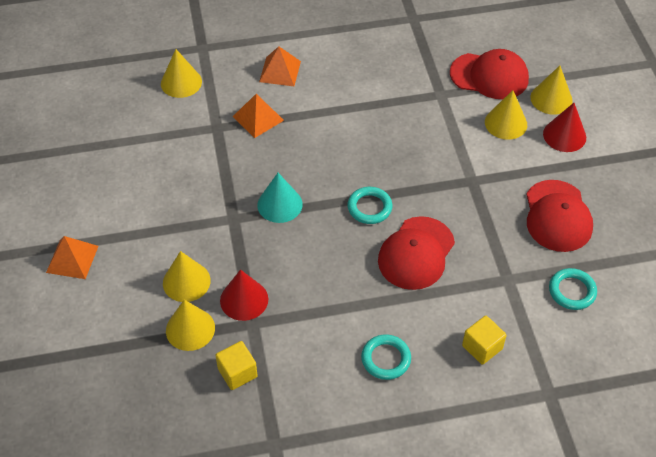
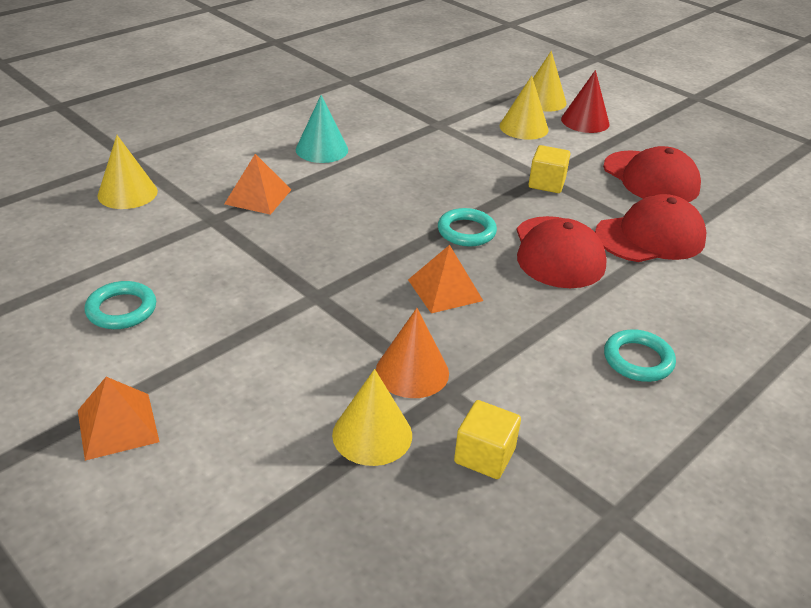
camera: 35 degrees left, 15 degrees down
yellow cone [163,251,211,302] -> none
red cone [220,269,268,321] -> orange cone [376,308,449,398]
turquoise cone [257,173,303,223] -> turquoise cone moved to [296,95,348,163]
orange pyramid [259,46,301,86] -> orange pyramid moved to [408,245,483,313]
red cap [450,49,529,99] -> red cap moved to [595,194,706,262]
yellow cube [462,316,507,365] -> yellow cube moved to [529,145,570,193]
turquoise ring [549,268,597,310] -> turquoise ring moved to [85,281,156,329]

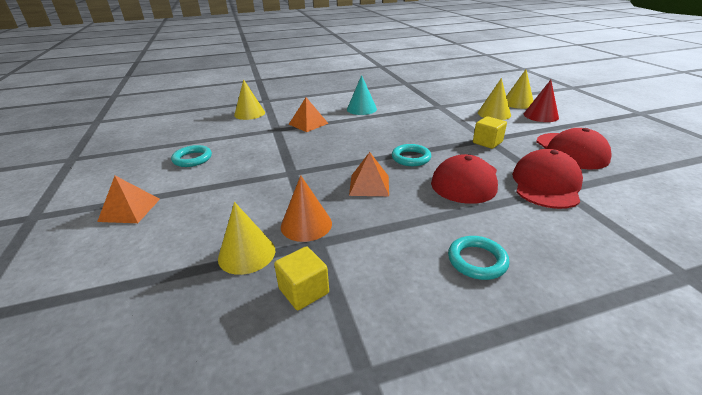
camera: 30 degrees right, 5 degrees down
red cap [595,194,706,262] -> red cap turned 75 degrees counterclockwise [512,149,583,209]

